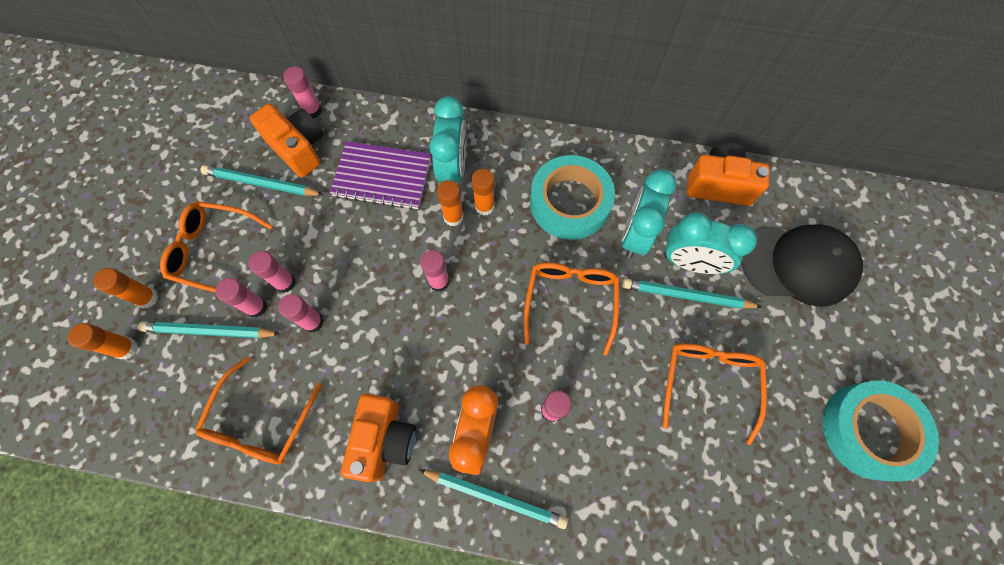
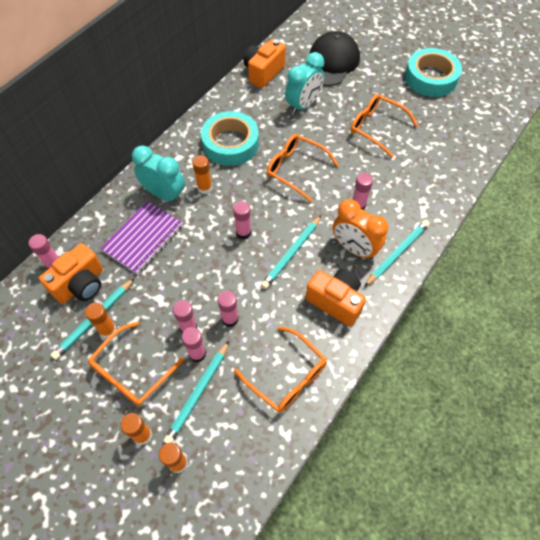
camera: 65 degrees left, 10 degrees down
orange camera [250,104,323,177] -> orange camera turned 150 degrees clockwise [39,243,103,304]
orange glue stick [437,180,463,226] -> orange glue stick moved to [85,303,116,338]
turquoise clock [621,169,677,258] -> none
turquoise pencil [622,278,762,309] -> turquoise pencil moved to [261,215,321,289]

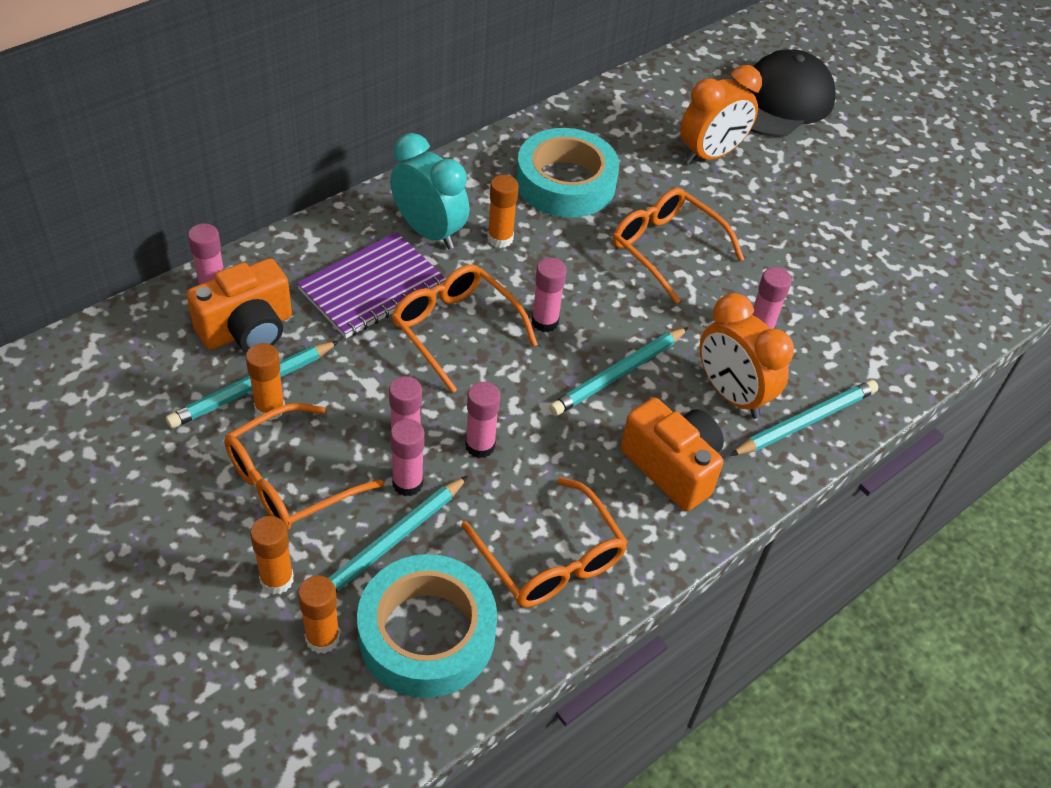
camera: 10 degrees right, 10 degrees down
orange camera [244,39,286,88] -> none
turquoise clock [285,52,324,115] -> orange clock [680,65,762,165]
orange glasses [350,94,418,158] -> orange glasses moved to [391,265,538,393]
turquoise tape [405,48,462,97] -> turquoise tape moved to [357,554,497,698]

